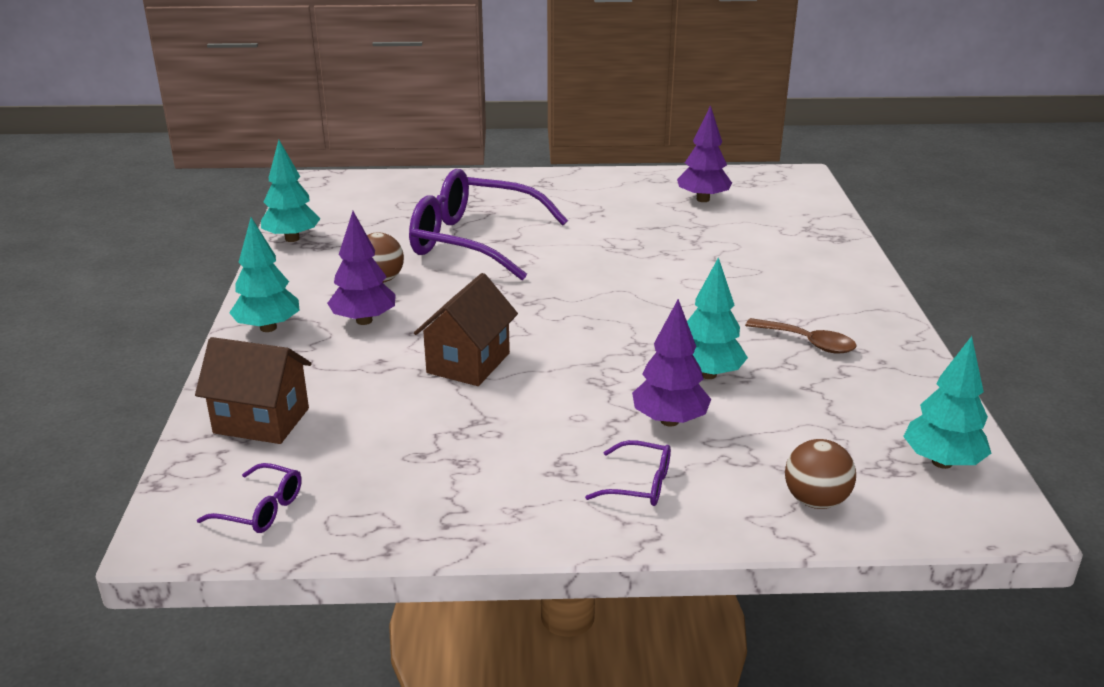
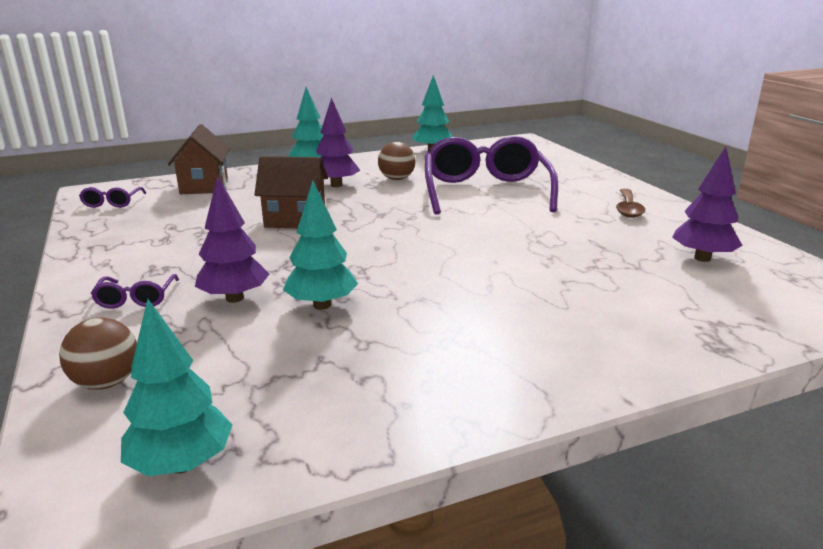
camera: 70 degrees right, 5 degrees down
brown spoon [745,318,857,353] -> brown spoon moved to [616,189,645,218]

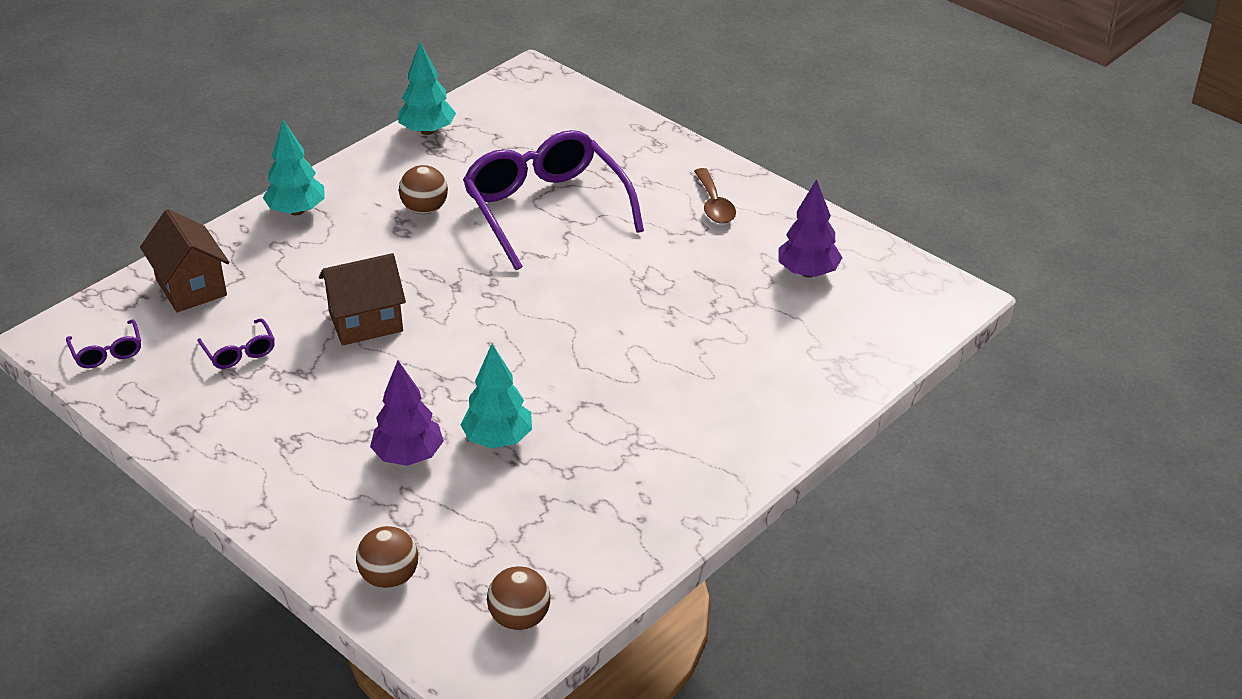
camera: 25 degrees left, 15 degrees up
purple glasses [91,274,179,309] -> purple glasses moved to [197,318,275,369]
turquoise tree [121,299,233,476] -> brown ball [487,566,550,630]
purple tree [316,97,360,187] -> none

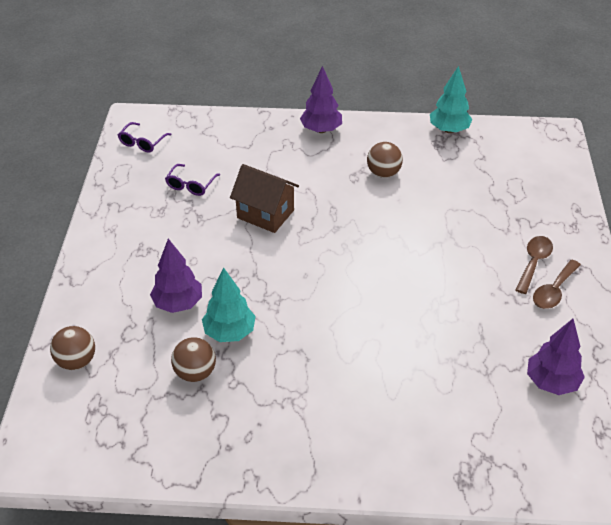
camera: 50 degrees right, 5 degrees up
brown house [140,209,229,312] -> none
turquoise tree [263,120,325,216] -> purple tree [300,66,342,133]
purple glasses [463,130,644,271] -> none
brown ball [487,566,550,630] -> brown ball moved to [171,337,216,382]
none -> brown spoon [515,236,553,294]

